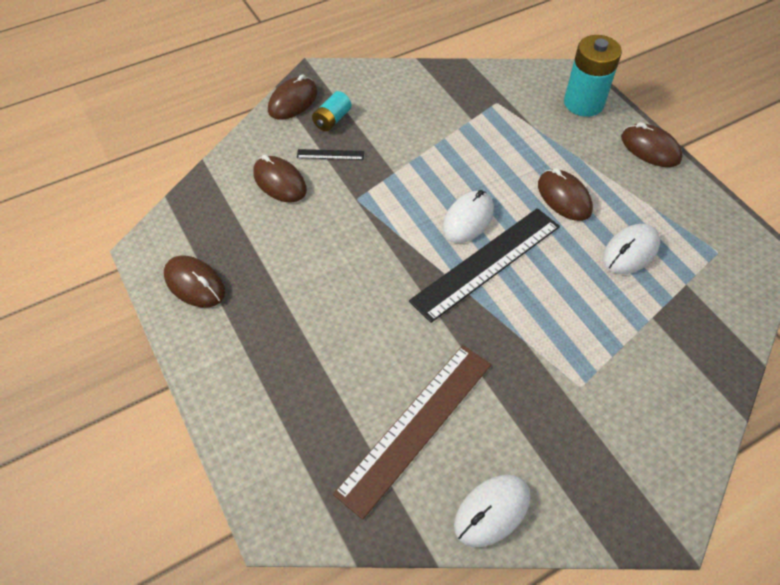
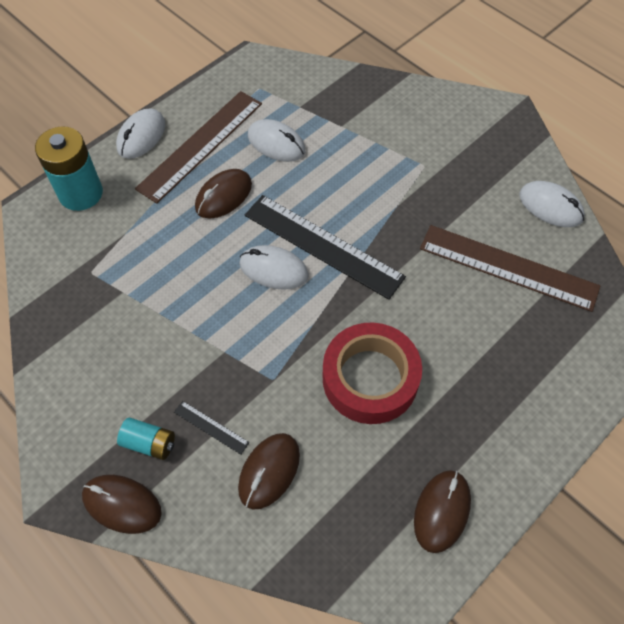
camera: 105 degrees left, 5 degrees up
black ruler [297,149,364,160] -> black ruler turned 45 degrees counterclockwise [174,401,249,455]
brown mouse [621,122,682,167] -> white mouse [116,108,165,159]
none -> brown ruler [135,91,262,204]
none -> red tape [323,322,422,424]

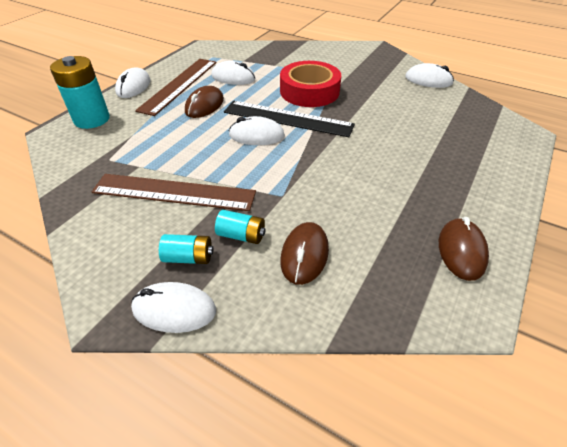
camera: 15 degrees left, 15 degrees down
brown mouse [82,475,162,534] -> white mouse [131,282,216,333]
black ruler [174,401,249,455] -> turquoise battery [215,210,266,244]
red tape [323,322,422,424] -> red tape moved to [280,61,341,107]
brown ruler [420,225,600,312] -> brown ruler moved to [92,174,256,211]

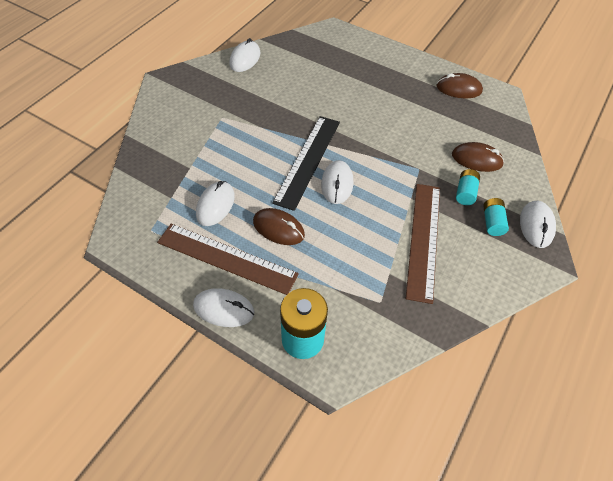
camera: 90 degrees left, 10 degrees up
red tape [280,61,341,107] -> none

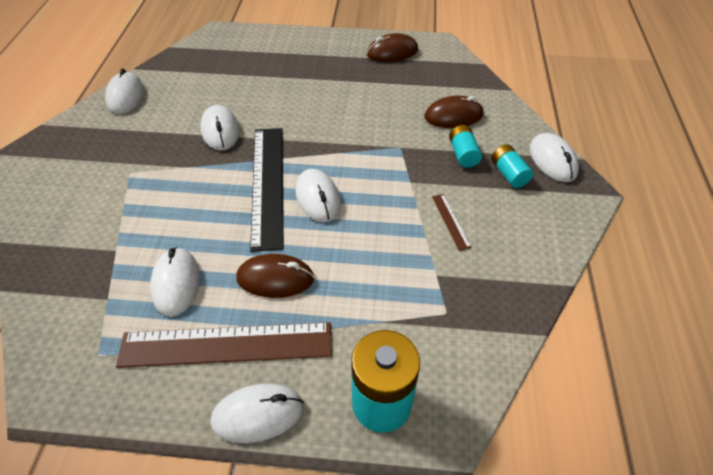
camera: 25 degrees left, 5 degrees down
brown ruler [406,184,440,304] -> brown ruler [432,194,472,251], size x0.42
none -> white mouse [201,105,239,150]

